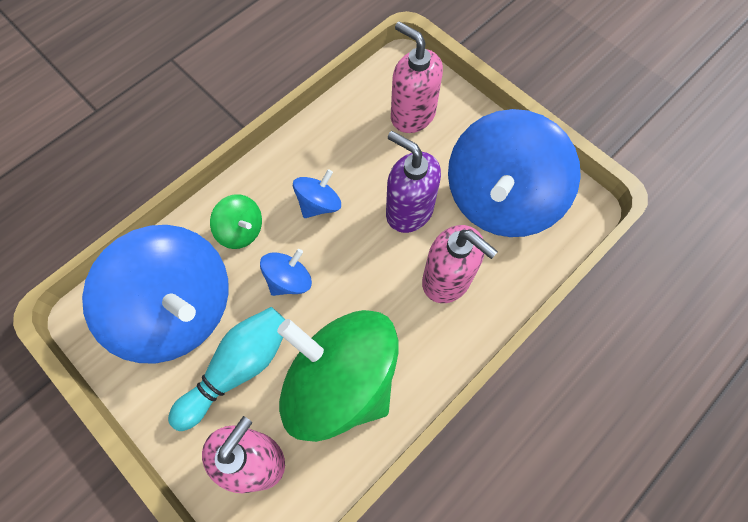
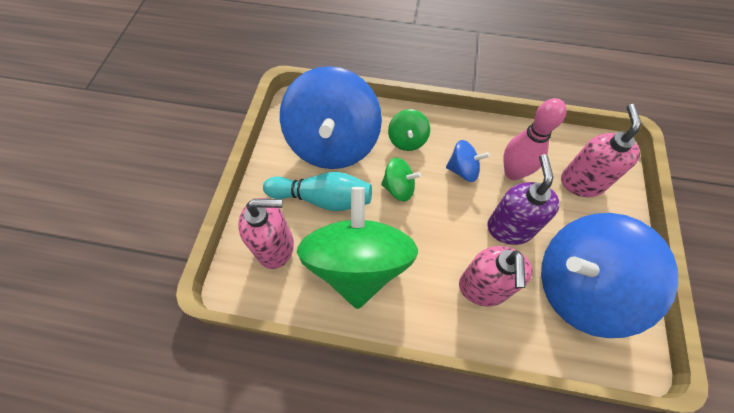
camera: 55 degrees right, 5 degrees down
blue spinning top [260,249,312,296] -> green spinning top [381,158,421,201]
none -> pink bowling pin [503,98,566,180]

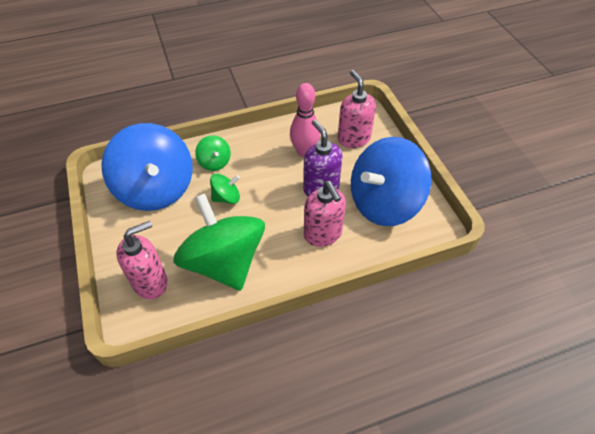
camera: 30 degrees left, 10 degrees down
turquoise bowling pin [263,172,372,211] -> none
blue spinning top [446,140,490,182] -> none

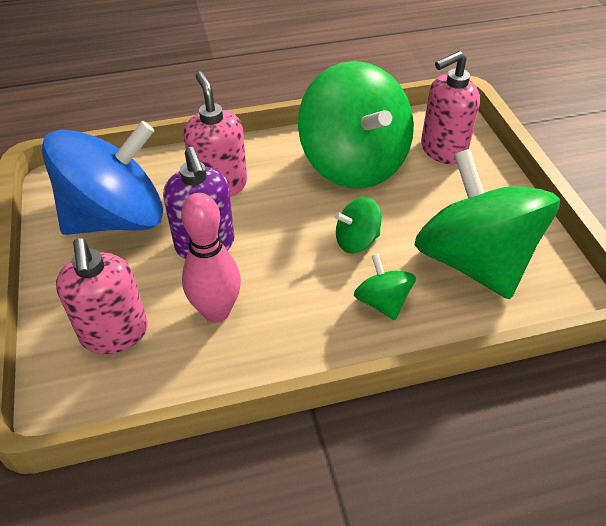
camera: 175 degrees left, 5 degrees down
blue spinning top [101,123,193,211] -> green spinning top [414,149,560,299]

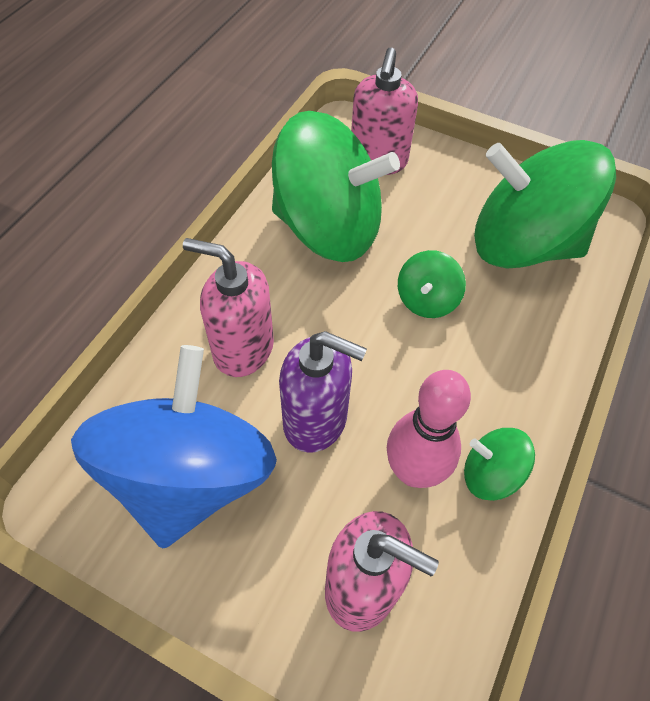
camera: 50 degrees left, 10 degrees up
green spinning top [354,254,416,320] -> green spinning top moved to [464,428,535,501]

